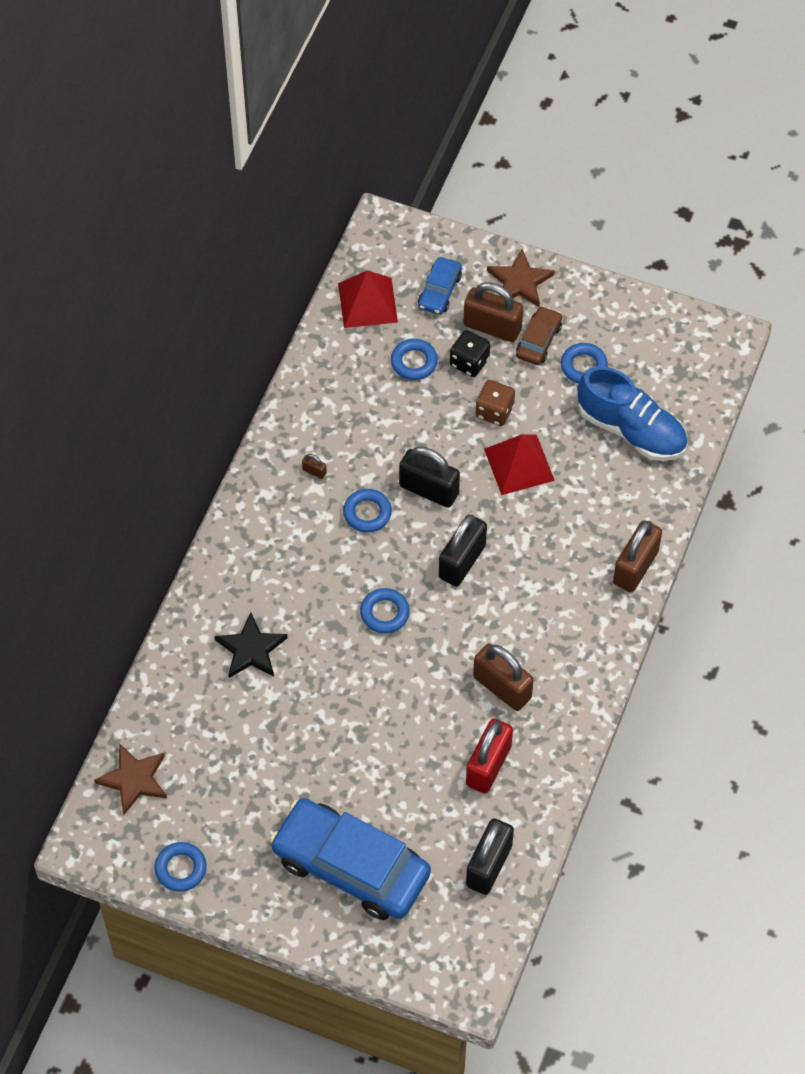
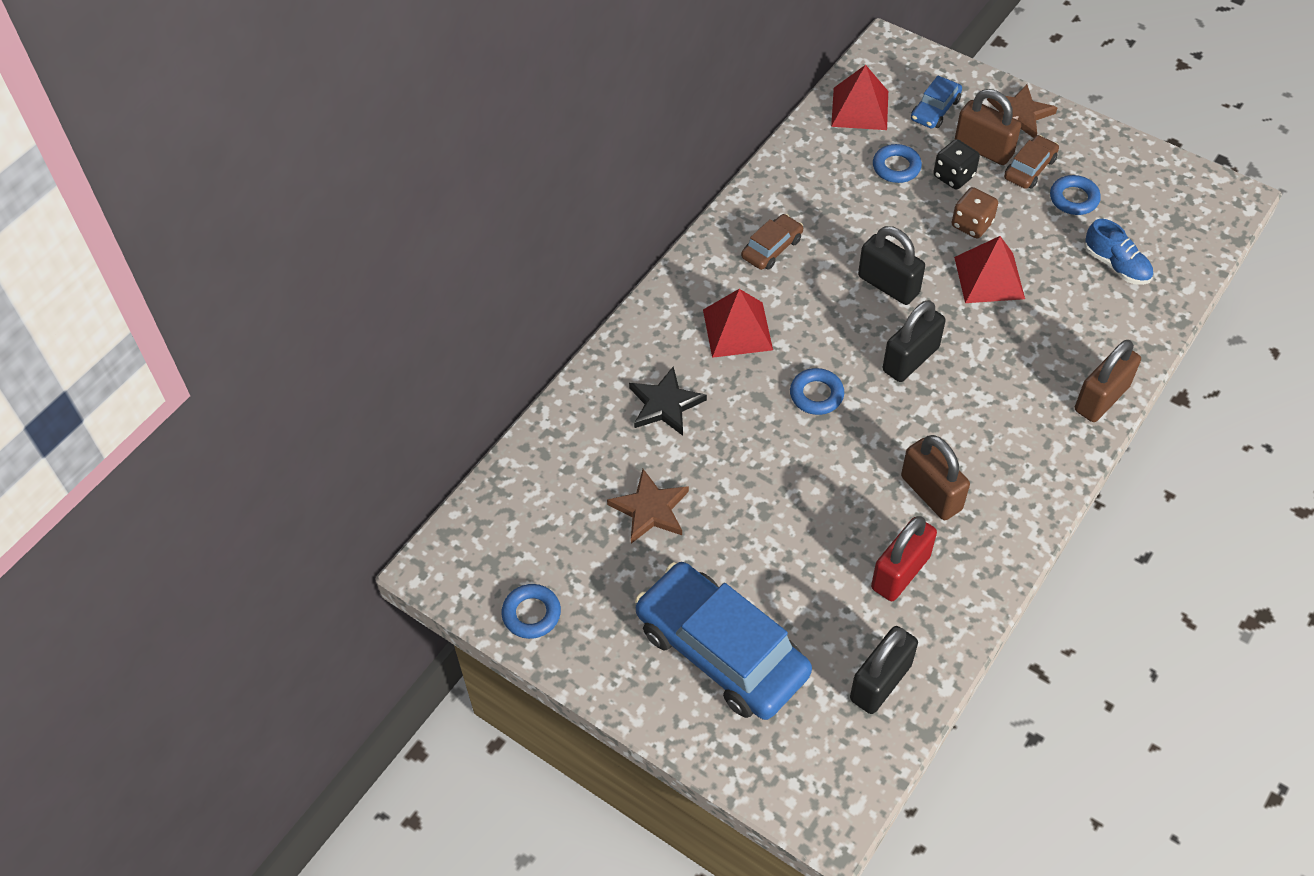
camera: 15 degrees right, 5 degrees down
brown star [94,744,167,815] -> brown star moved to [607,469,689,544]
brown padlock [302,454,327,479] -> brown car [741,214,803,270]
blue ring [343,489,392,533] -> none
blue shoe [578,366,688,461] -> blue shoe [1085,219,1153,285], size x0.59
none -> red pyramid [703,289,773,358]

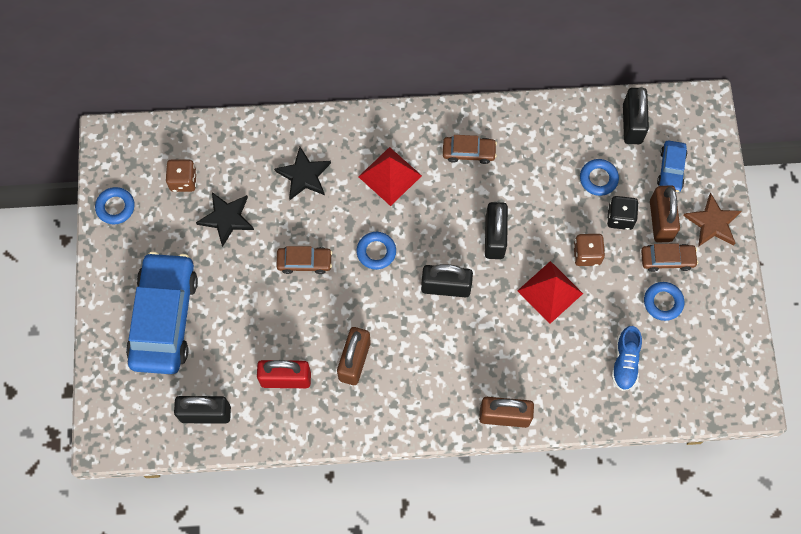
camera: 50 degrees right, 15 degrees up
brown star [607,469,689,544] -> black star [196,192,254,247]
red pyramid [831,65,888,130] -> black padlock [623,87,649,144]
blue car [911,76,962,129] -> blue car turned 75 degrees counterclockwise [657,141,688,192]
none -> brown dice [166,159,197,192]
none -> brown car [276,246,332,274]

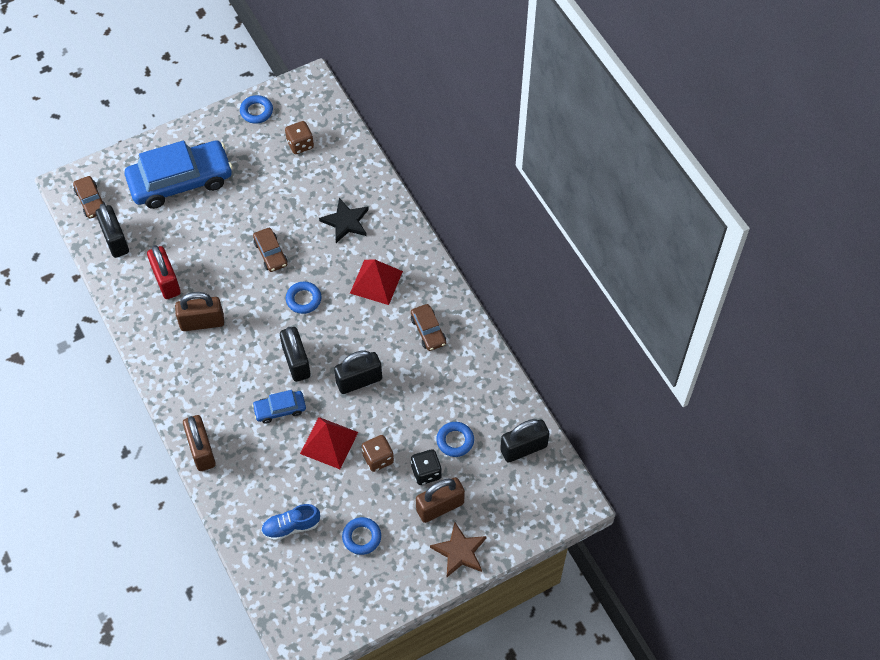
camera: 65 degrees right, 10 degrees down
black star [196,192,254,247] -> none
brown car [641,243,698,272] -> brown car moved to [73,176,106,219]
blue car [657,141,688,192] -> blue car moved to [252,390,306,424]

